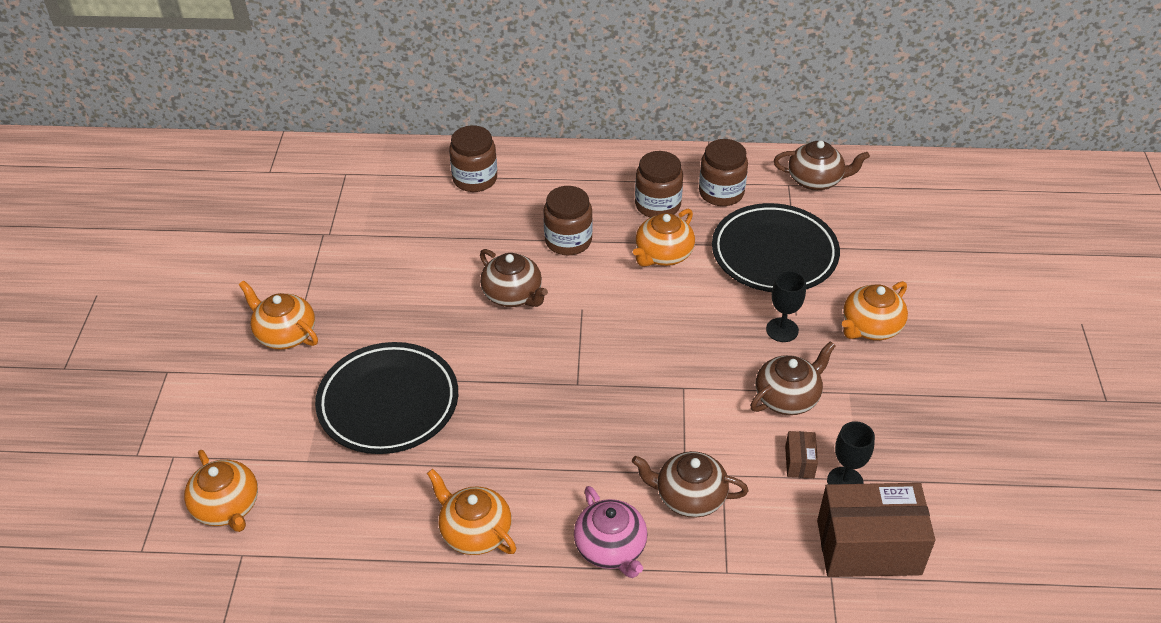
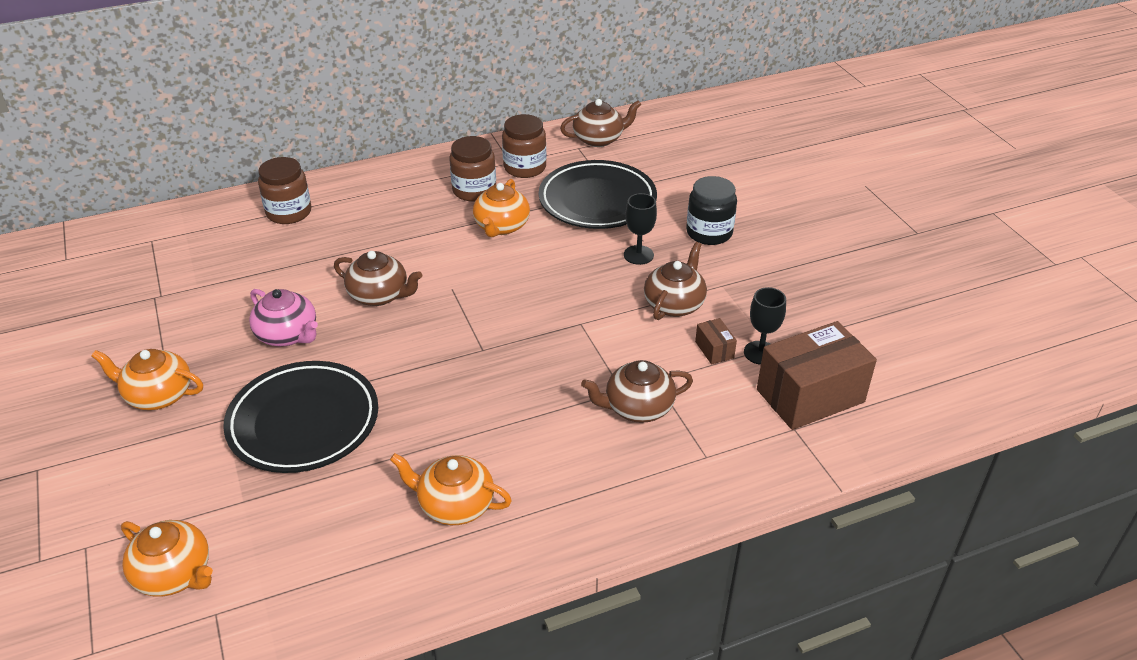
camera: 25 degrees left, 5 degrees down
brown jar [544,186,593,255] -> none
pink teapot [574,486,647,578] -> pink teapot moved to [249,289,318,346]
orange teapot [842,281,908,340] -> black jar [686,176,737,245]

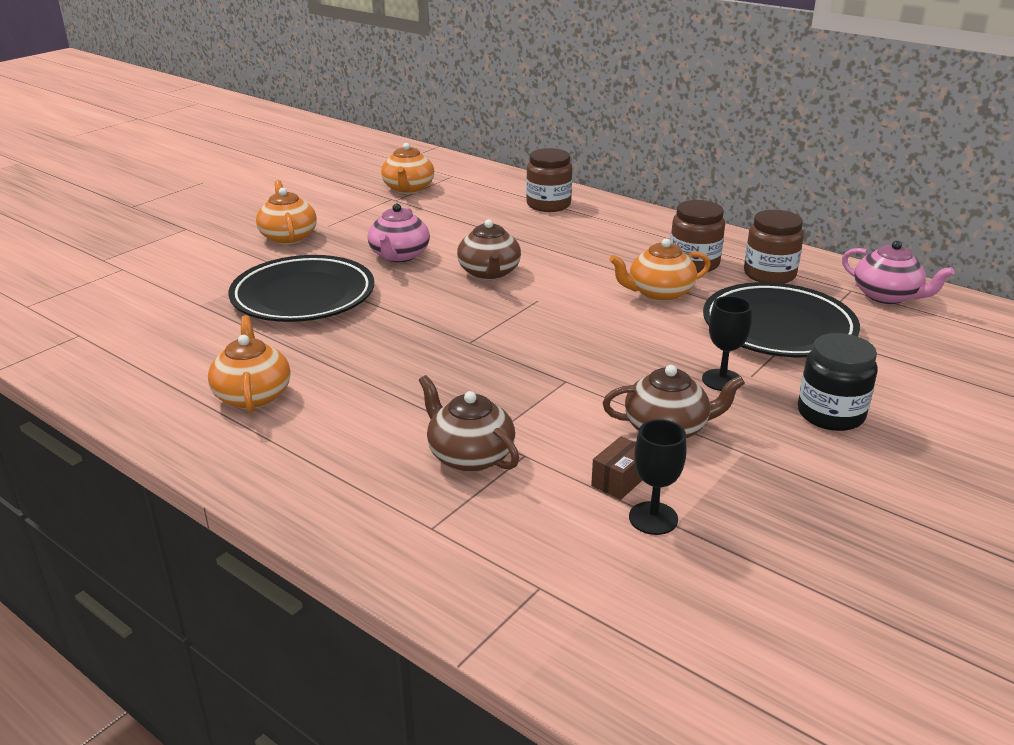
camera: 60 degrees right, 10 degrees down
orange teapot [121,520,213,596] -> orange teapot moved to [381,143,434,194]
brown teapot [560,99,641,147] -> pink teapot [842,241,954,304]
brown box [757,321,877,430] -> none

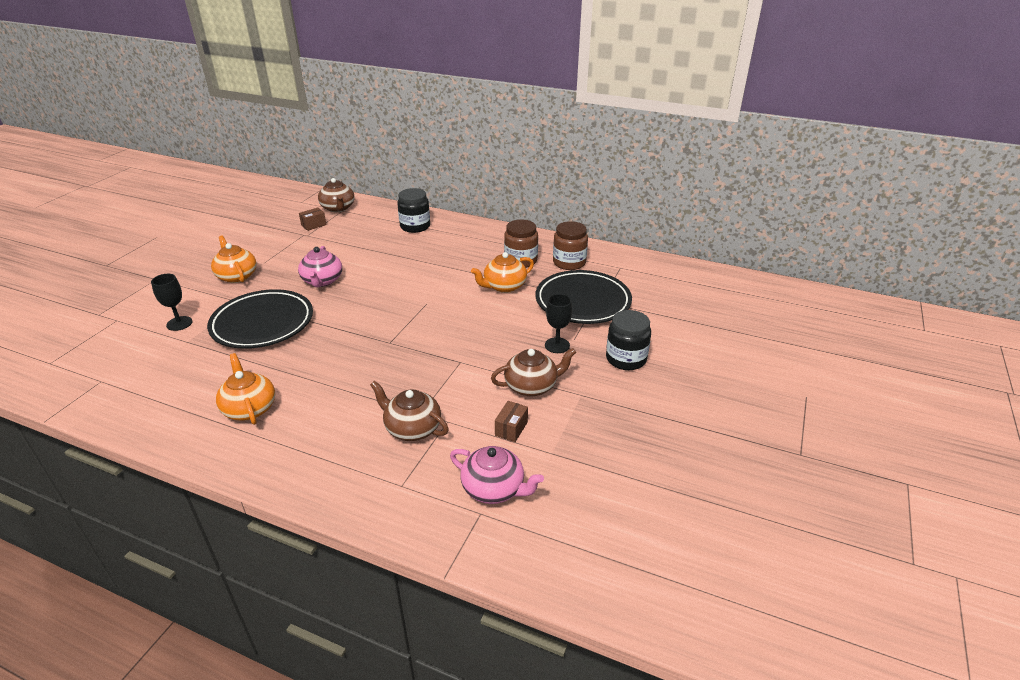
camera: 15 degrees left, 5 degrees up
orange teapot [381,143,434,194] -> brown box [299,208,326,231]
brown teapot [457,219,521,280] -> brown teapot moved to [318,178,355,212]
brown jar [526,148,572,212] -> black jar [397,188,430,233]
black goblet [629,419,686,535] -> black goblet moved to [151,274,192,331]
pink teapot [842,241,954,304] -> pink teapot moved to [450,446,544,504]

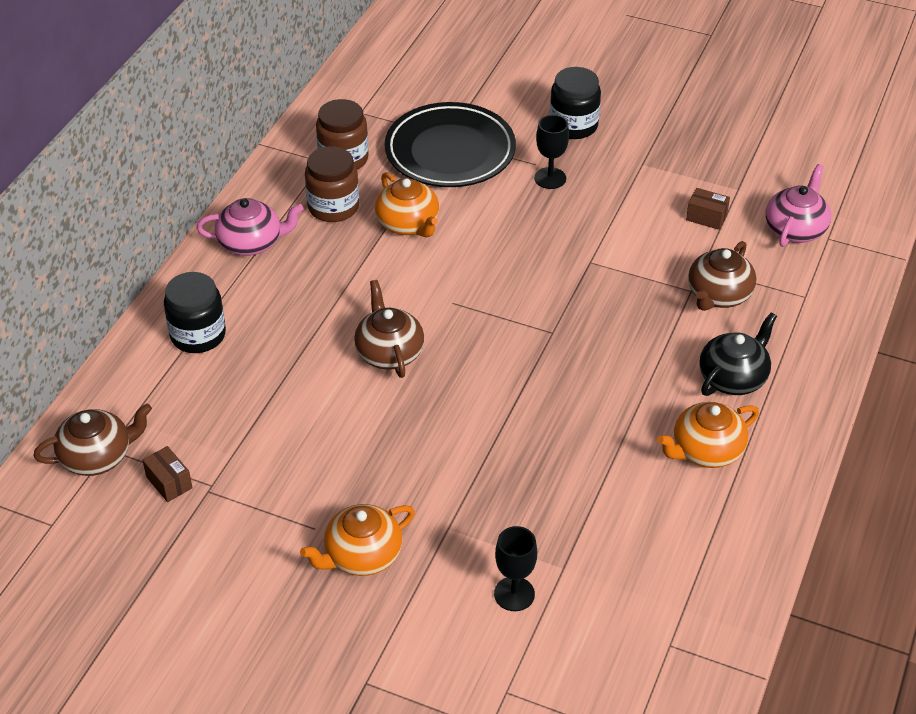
camera: 90 degrees left, 10 degrees up
black plate [207,289,313,349] -> none
pink teapot [298,246,342,287] -> pink teapot moved to [197,198,304,256]
brown teapot [491,348,576,396] -> brown teapot moved to [354,280,424,378]
none -> black teapot [699,312,777,396]

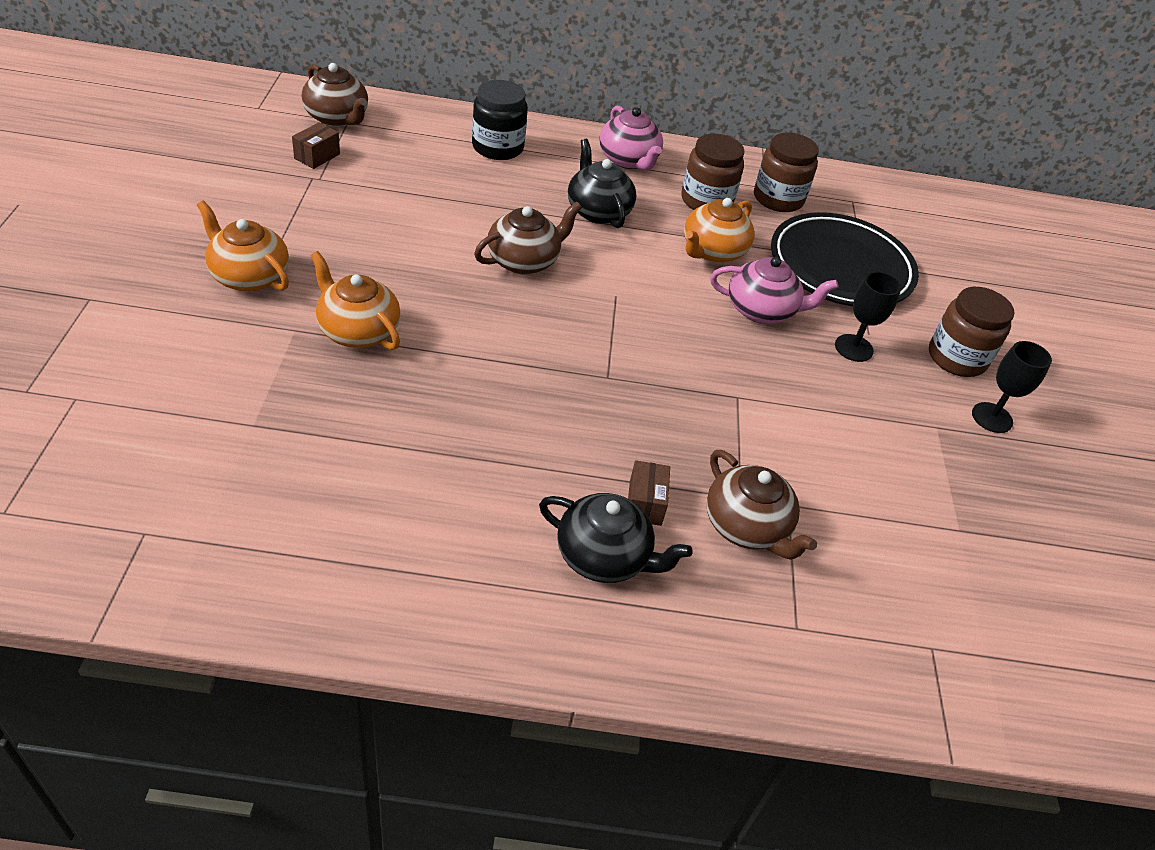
camera: 65 degrees right, 0 degrees up
black goblet [494,526,537,611] -> black goblet moved to [972,341,1052,433]
black jar [550,67,601,139] -> brown jar [929,287,1014,377]
orange teapot [657,402,759,468] -> orange teapot moved to [311,251,400,350]
brown box [686,188,730,230] -> brown box moved to [628,460,670,526]
brown teapot [688,241,756,311] -> brown teapot turned 135 degrees counterclockwise [706,450,817,560]
pink teapot [766,164,831,247] -> pink teapot moved to [710,257,838,324]
none -> black teapot [568,139,636,228]

